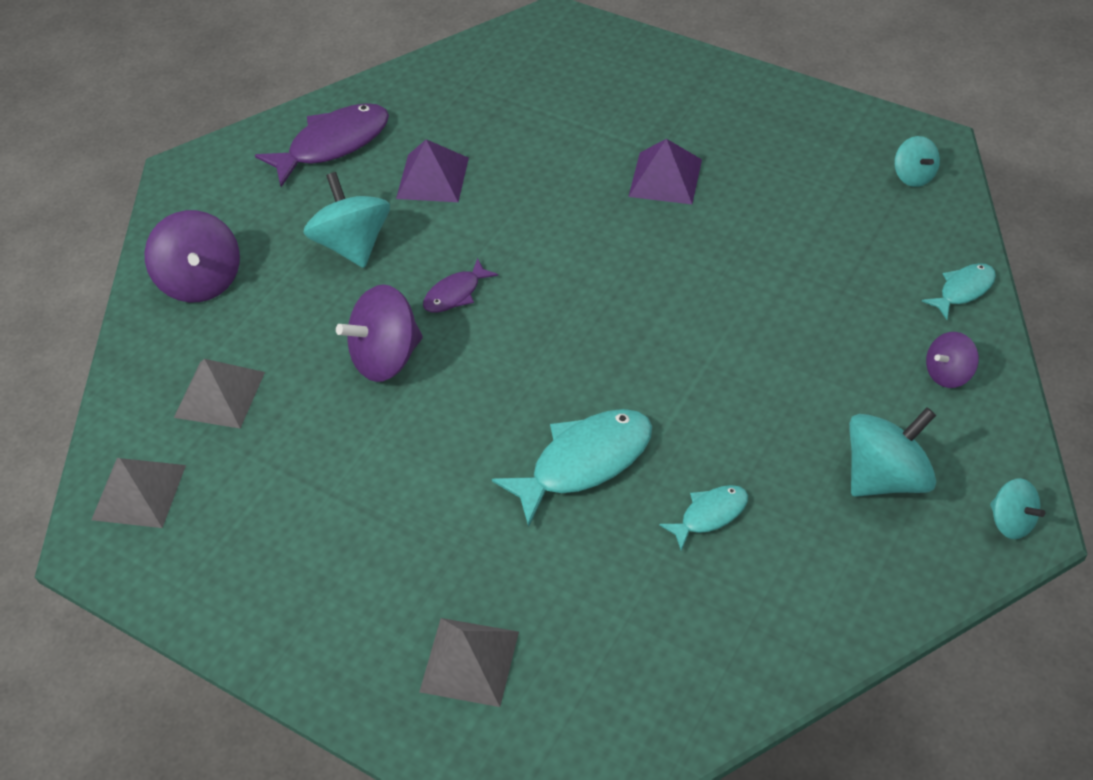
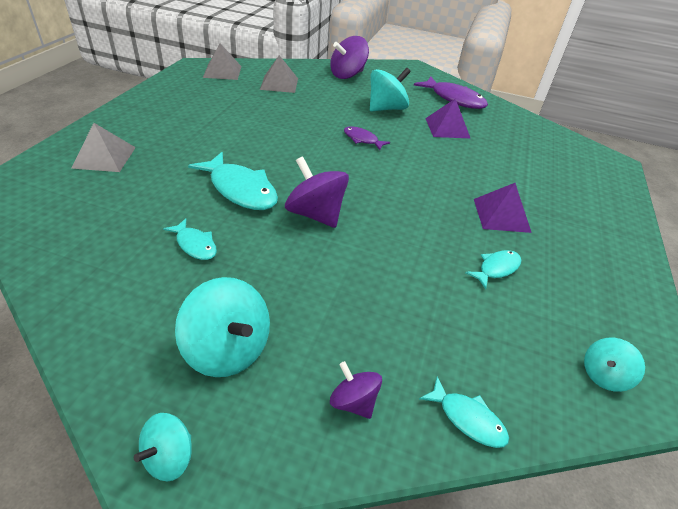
camera: 70 degrees right, 10 degrees down
purple spinning top [336,284,423,382] -> purple spinning top moved to [285,156,349,228]
none -> turquoise fish [465,250,522,289]

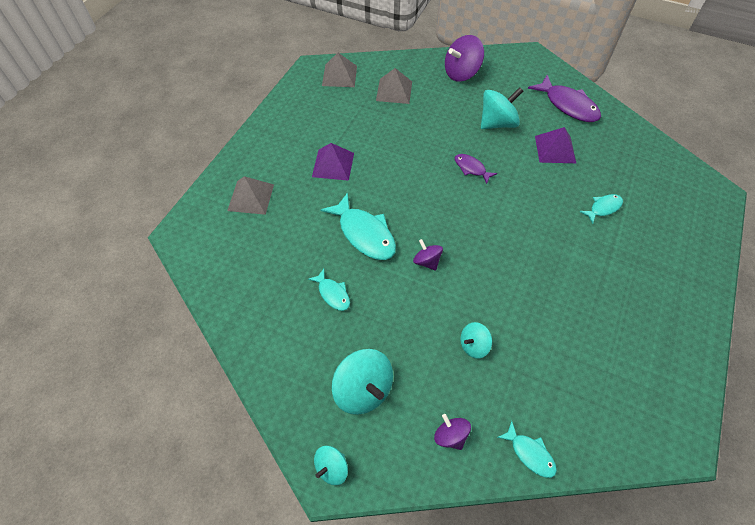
camera: 10 degrees right, 15 degrees up
purple spinning top [285,156,349,228] -> purple spinning top [413,239,443,271], size x0.56
turquoise fish [465,250,522,289] -> turquoise fish moved to [580,194,623,224]
purple pyramid [474,183,532,233] -> purple pyramid moved to [312,143,354,181]
turquoise spinning top [584,338,645,392] -> turquoise spinning top moved to [460,322,492,359]

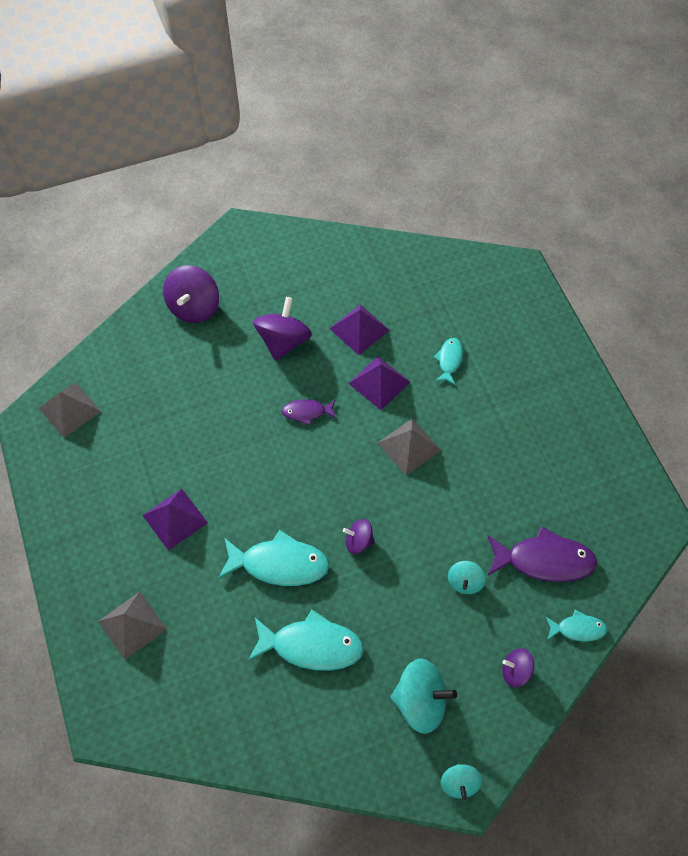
camera: 45 degrees left, 5 degrees up
turquoise fish [308,269,350,311] -> turquoise fish [248,610,364,671], size x1.85
grey pyramid [376,68,412,104] -> grey pyramid moved to [378,418,441,476]
turquoise spinning top [481,87,523,129] -> purple spinning top [253,297,312,361]
purple fish [528,75,601,122] -> purple fish moved to [487,526,597,582]
none -> purple pyramid [348,356,410,410]

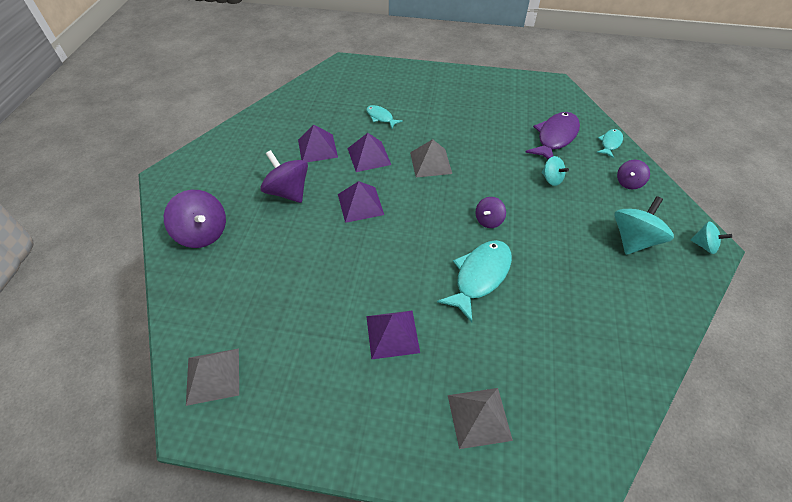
camera: 60 degrees left, 10 degrees down
turquoise fish [248,610,364,671] -> none
purple fish [282,399,337,426] -> purple pyramid [338,181,384,223]

